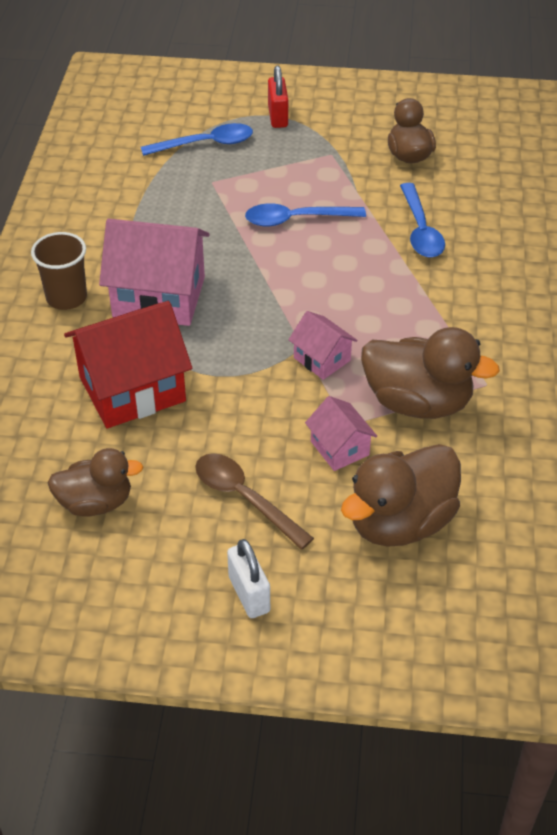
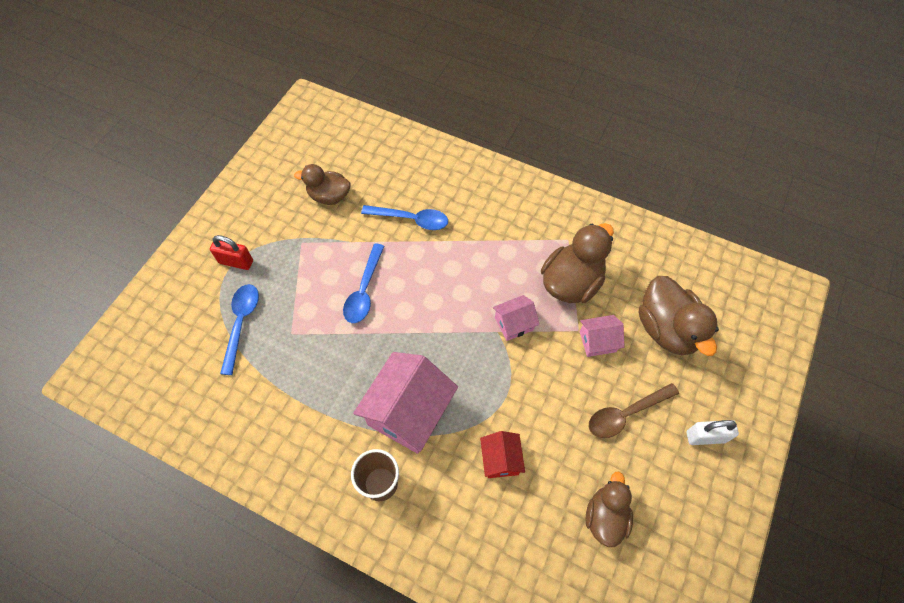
camera: 70 degrees left, 15 degrees up
red house [64,301,192,428] -> red house [480,431,525,478], size x0.51

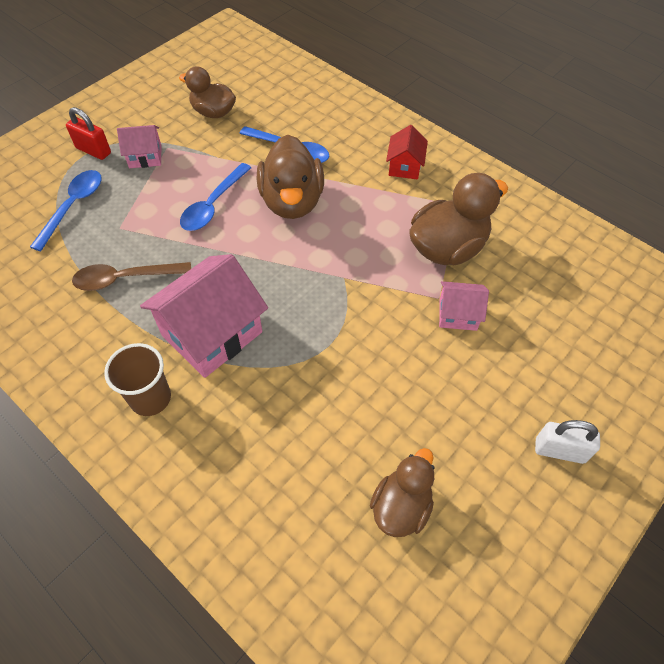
camera: 15 degrees right, 5 degrees down
red house [480,431,525,478] -> red house moved to [386,125,428,180]
pink house [493,295,540,341] -> pink house moved to [117,125,161,168]
brown spoon [589,383,679,438] -> brown spoon moved to [72,262,191,291]
brown duck [639,276,719,356] -> brown duck moved to [257,135,324,219]

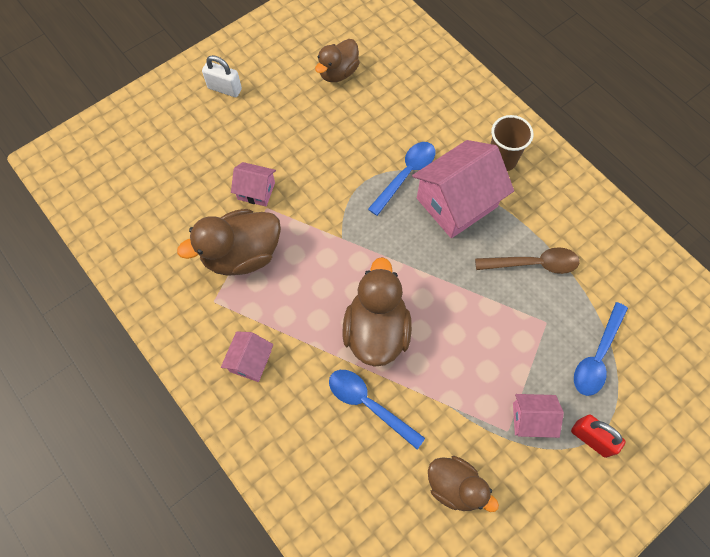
camera: 170 degrees left, 10 degrees up
blue spoon [180,163,251,231] -> blue spoon moved to [368,142,435,216]
red house [386,125,428,180] -> pink house [221,331,274,382]

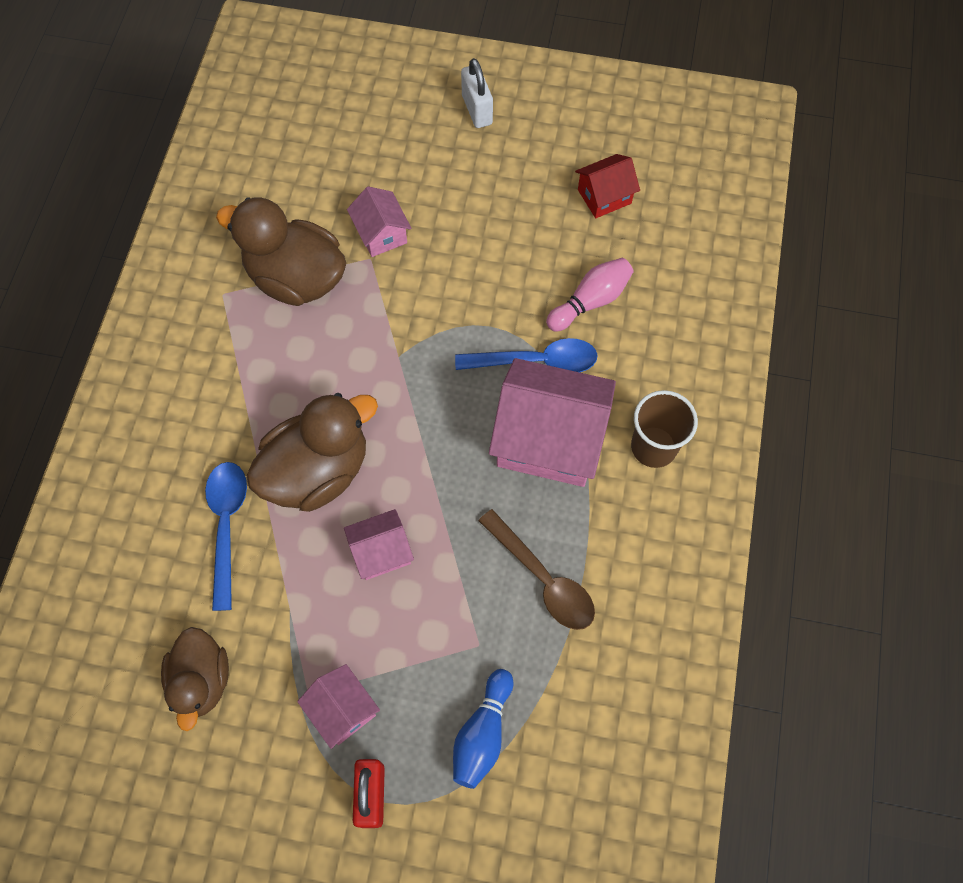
camera: 50 degrees right, 0 degrees up
pink house [221,331,274,382] -> pink house moved to [344,509,414,580]
brown duck [315,39,360,82] -> red house [575,154,640,218]
blue spoon [574,302,628,396] -> blue bowling pin [453,669,513,789]
none -> pink bowling pin [546,258,634,332]

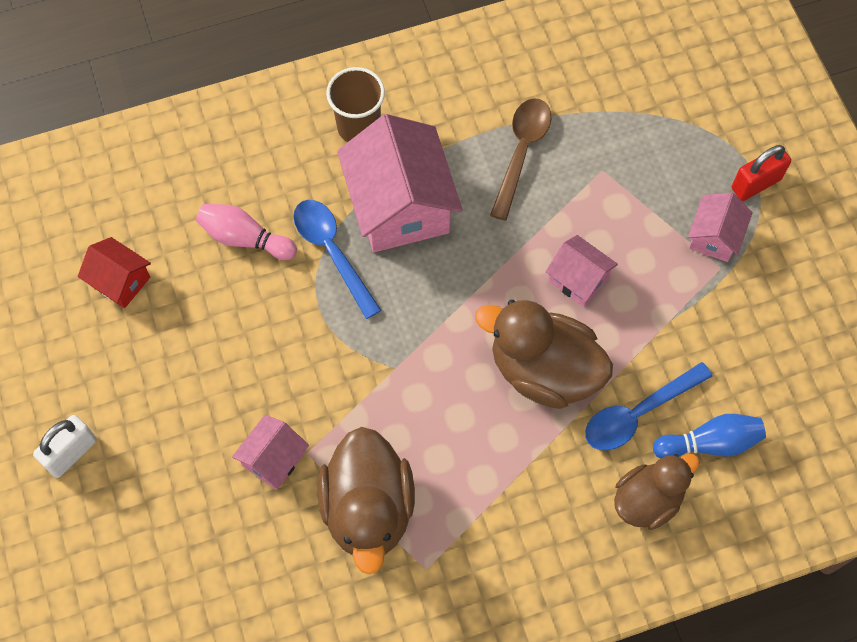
camera: 120 degrees left, 0 degrees up
brown duck [161,627,229,731] -> brown duck moved to [614,454,700,530]
blue bowling pin [453,669,513,789] -> blue bowling pin moved to [653,414,766,459]

